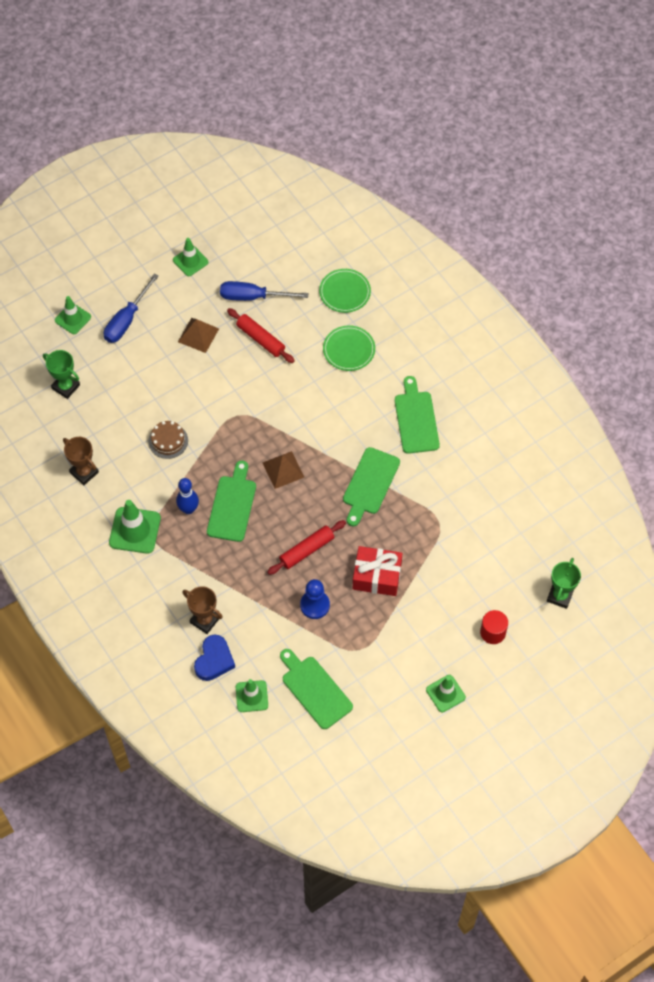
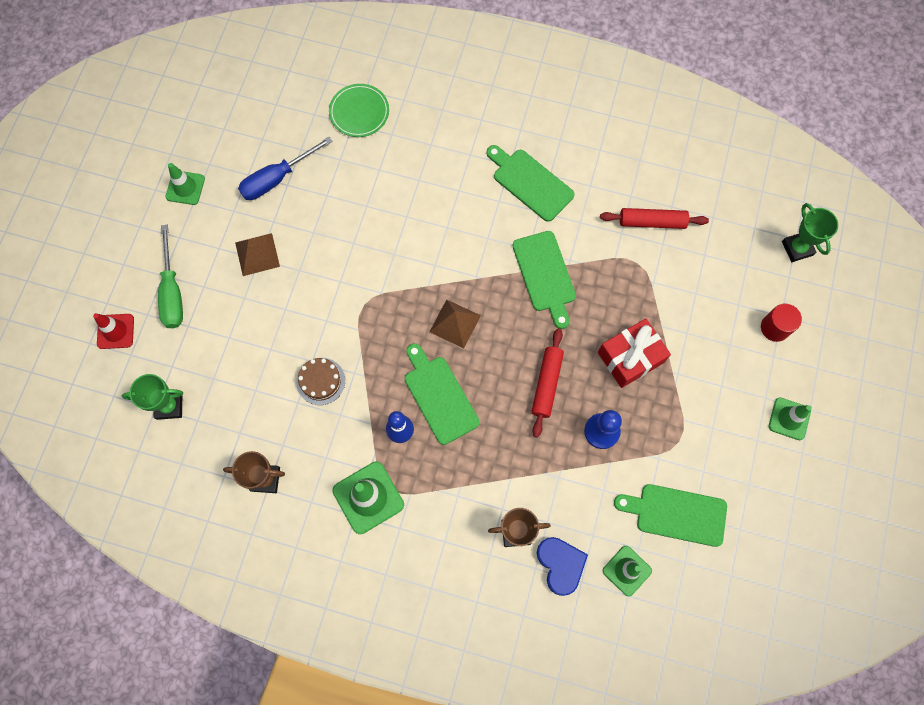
camera: 40 degrees left, 10 degrees up
green traffic cone [55,296,91,334] -> red traffic cone [93,313,134,349]
blue screwdriver [104,274,159,343] -> green screwdriver [158,225,183,328]
red rolling pin [227,308,295,363] -> red rolling pin moved to [600,208,709,229]
green plate [323,325,375,371] -> none

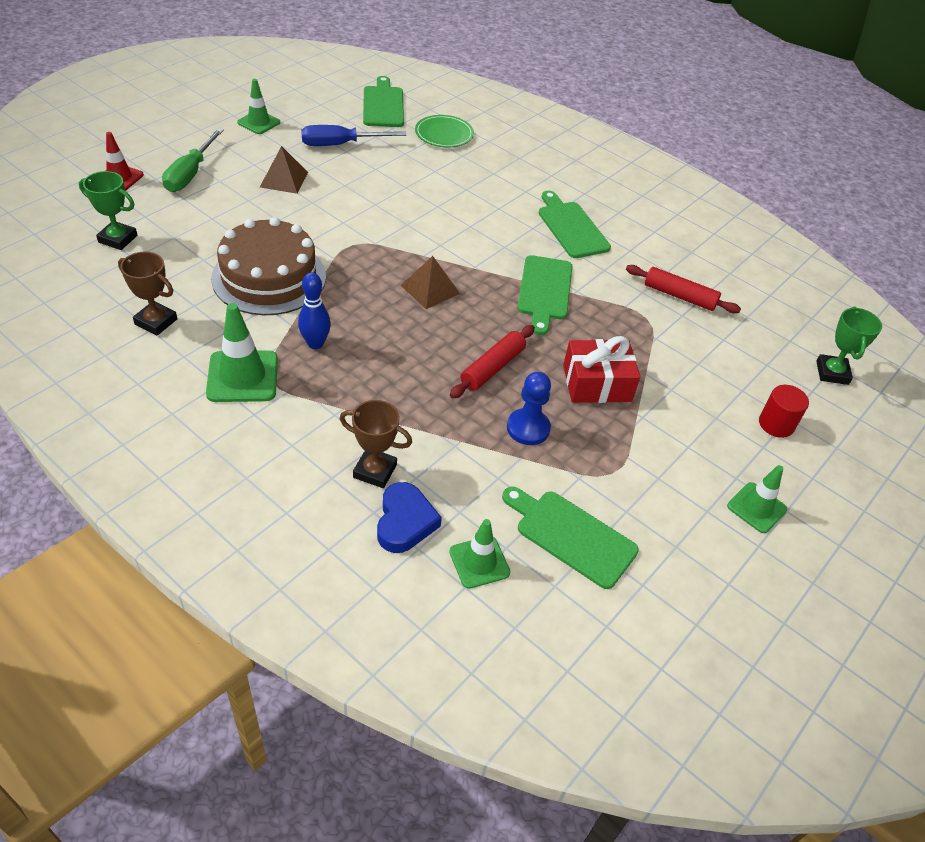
camera: 20 degrees right, 25 degrees down
brown cake [296,358,345,405] -> brown cake [211,217,326,315], size x2.09
green cutting board [405,343,480,445] -> green cutting board moved to [363,76,404,127]

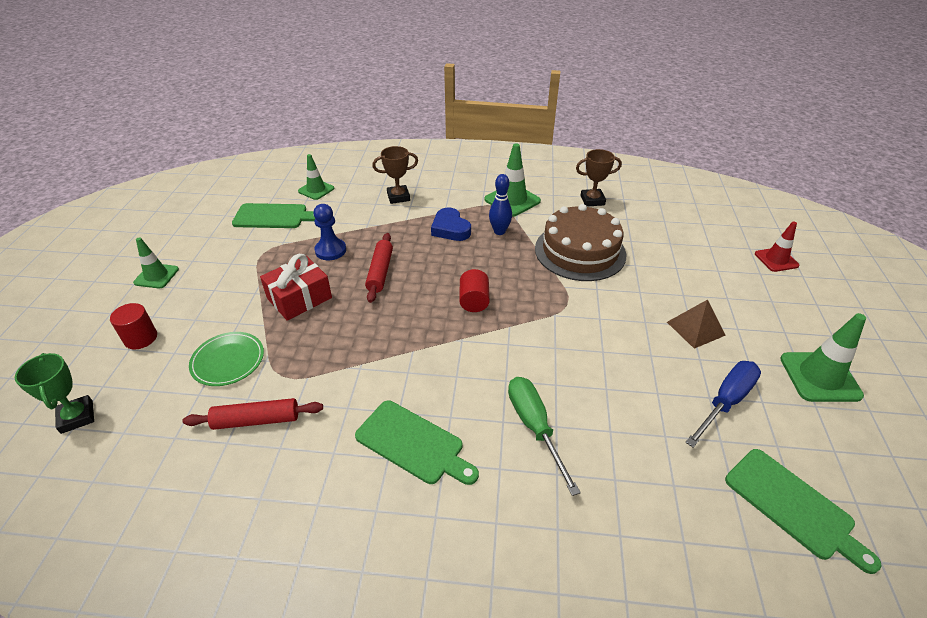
camera: 150 degrees right, 5 degrees down
green trophy [79,171,137,250] -> none
green screwdriver [162,128,224,192] -> green screwdriver moved to [508,377,581,496]
green traffic cone [237,79,280,134] -> green traffic cone [780,313,866,402], size x1.53
blue heart [377,482,442,553] -> blue heart moved to [431,208,471,241]
brown pyramid [401,256,460,309] -> red cylinder [459,269,490,312]
green plate [415,115,474,148] -> green plate moved to [189,332,264,386]
green cutting board [517,255,572,335] -> none

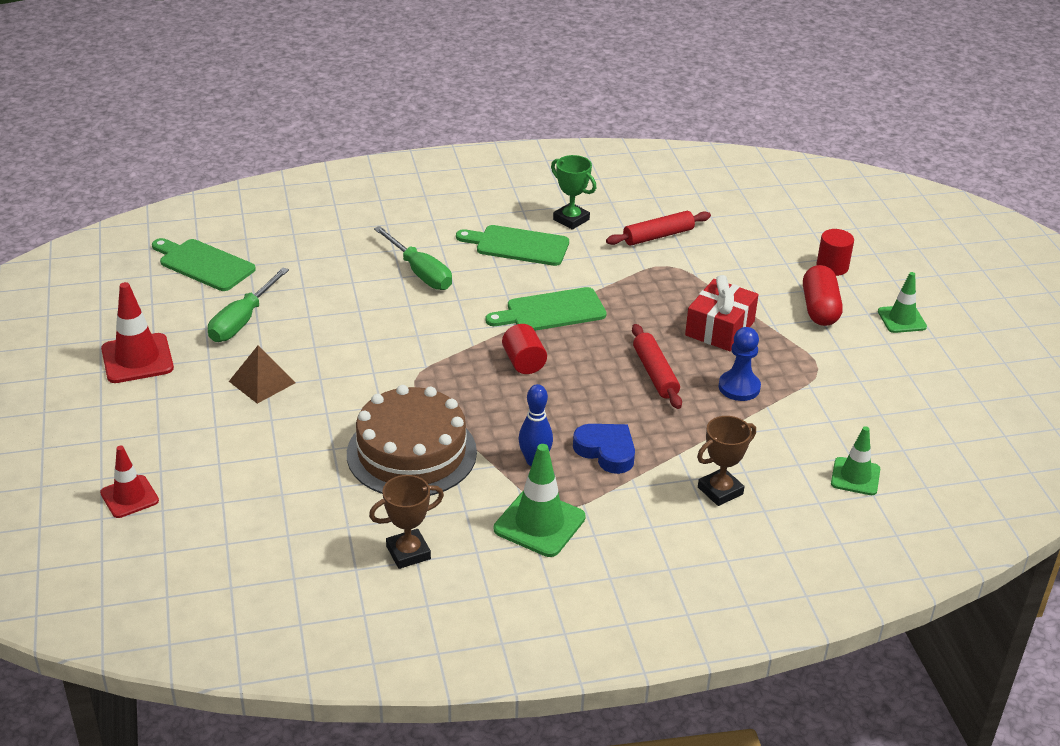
camera: 160 degrees right, 5 degrees down
green trophy [15,353,94,434] -> green trophy moved to [551,155,596,230]
green plate [189,332,264,386] -> none
green cutting board [232,203,315,228] -> green cutting board moved to [485,287,607,331]
blue screwdriver [685,361,761,448] -> green screwdriver [208,267,289,342]
green traffic cone [780,313,866,402] -> red traffic cone [101,282,174,383]
none -> red capsule [803,265,843,326]

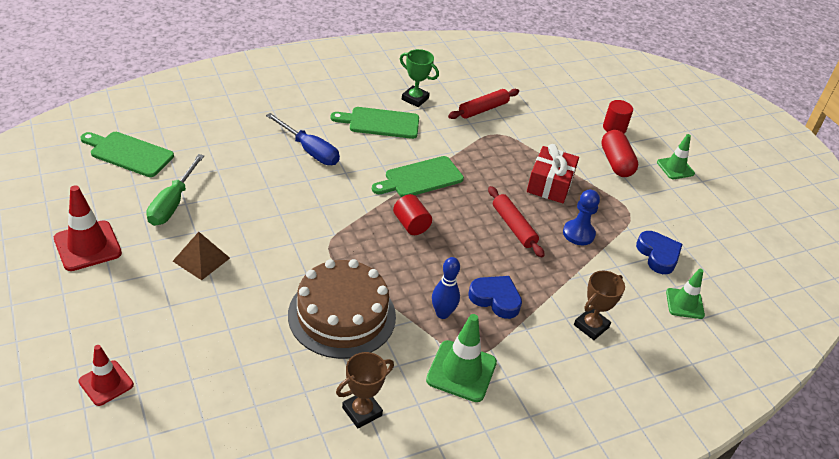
camera: 15 degrees left, 5 degrees up
green screwdriver [374,226,452,290] -> blue screwdriver [266,113,340,165]
none -> blue heart [636,231,683,274]

